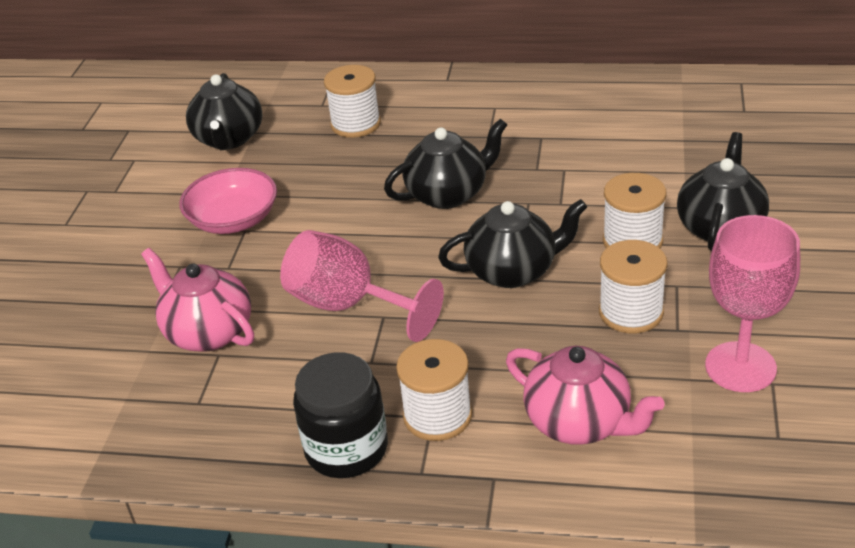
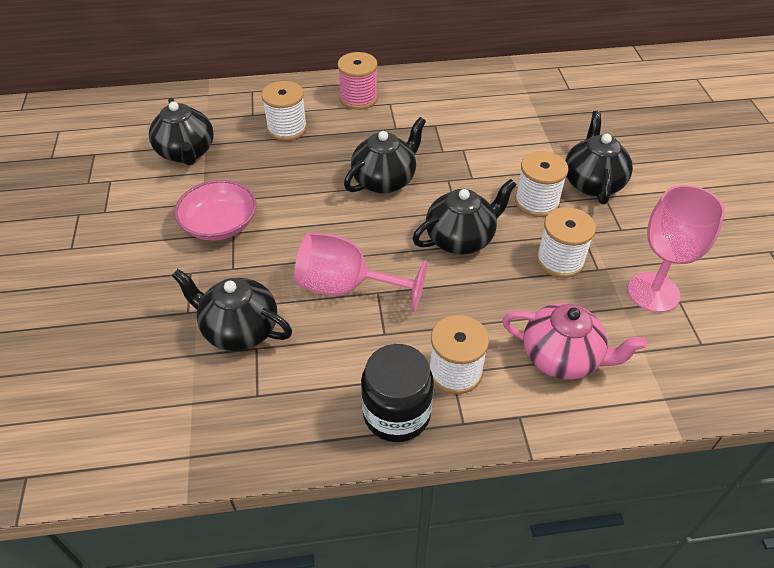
camera: 20 degrees left, 10 degrees up
pink teapot [141,248,254,352] -> black teapot [172,269,292,351]
none -> pink spool [337,52,378,110]

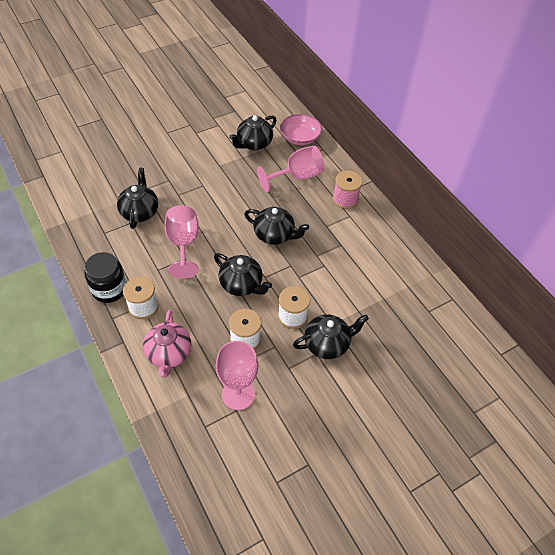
camera: 65 degrees right, 5 degrees up
pink bowl [174,180,256,241] -> pink bowl moved to [280,114,322,145]
white spool [261,81,307,141] -> pink goblet [257,146,325,192]

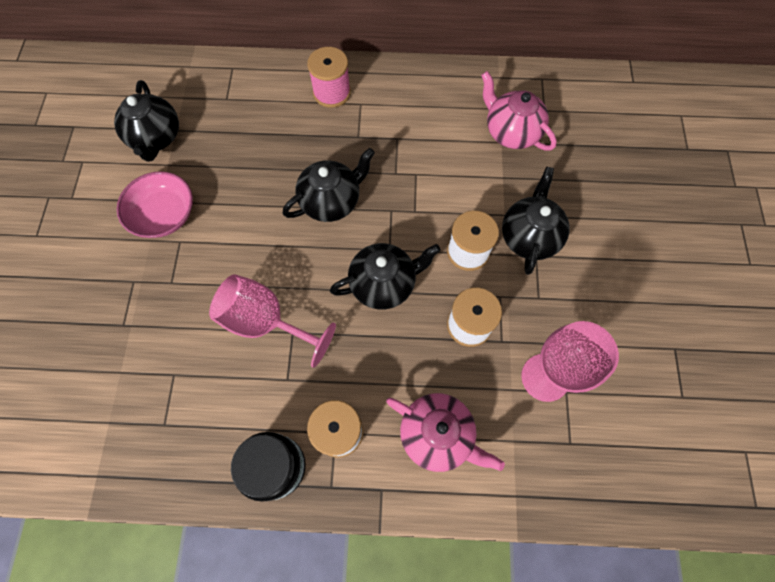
camera: 55 degrees left, 15 degrees up
black teapot [117,168,158,229] -> none
pink goblet [257,146,325,192] -> none
pink bowl [280,114,322,145] -> pink bowl moved to [117,171,193,238]
none -> pink teapot [481,71,557,150]

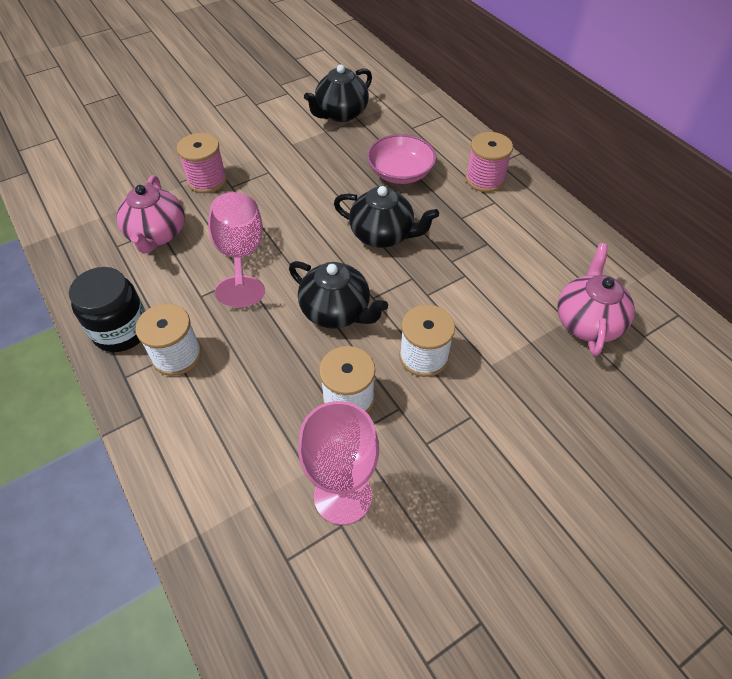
camera: 55 degrees right, 15 degrees down
pink bowl [117,171,193,238] -> pink bowl moved to [367,134,436,184]
pink teapot [386,393,505,472] -> pink teapot moved to [117,175,185,254]
black teapot [502,167,569,275] -> none
none -> pink spool [177,133,227,193]

